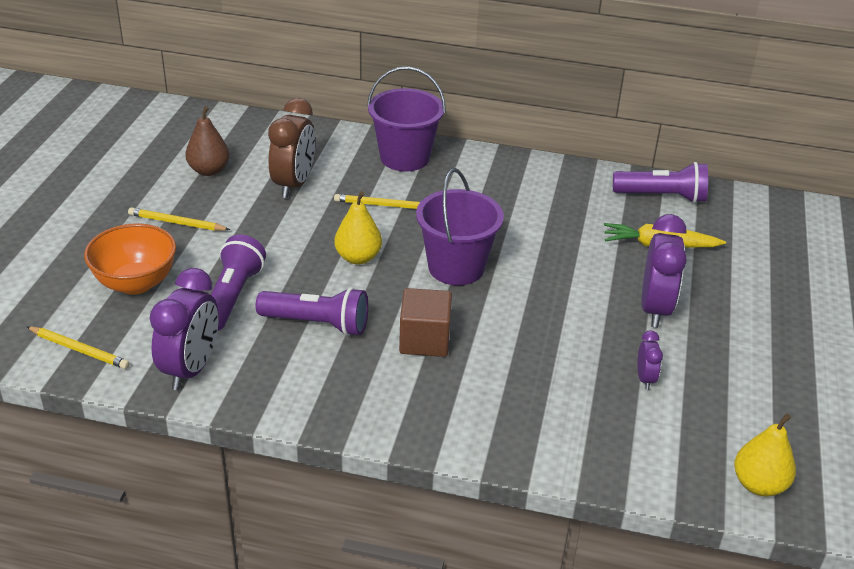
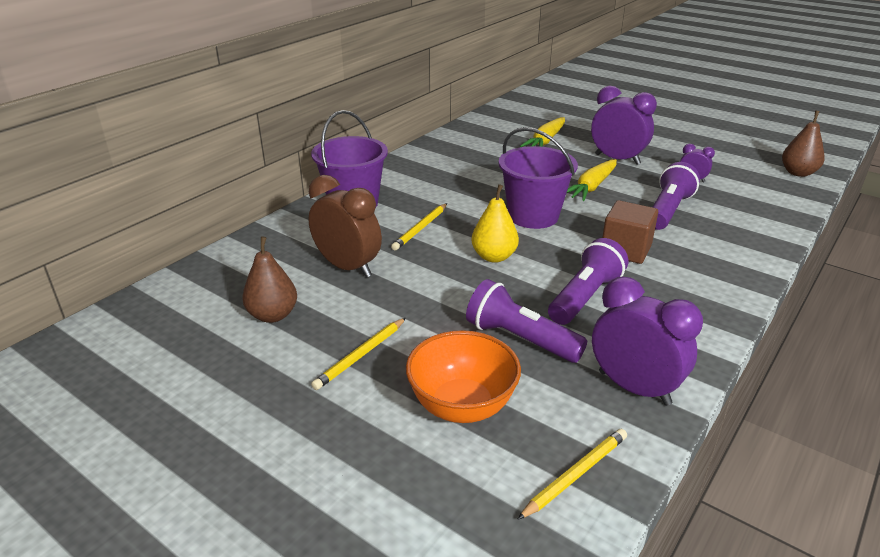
camera: 65 degrees left, 5 degrees down
purple flashlight [613,162,708,203] -> purple flashlight moved to [653,162,700,230]
yellow pear [734,414,796,496] -> brown pear [782,111,825,177]
none -> yellow carrot [567,159,617,201]

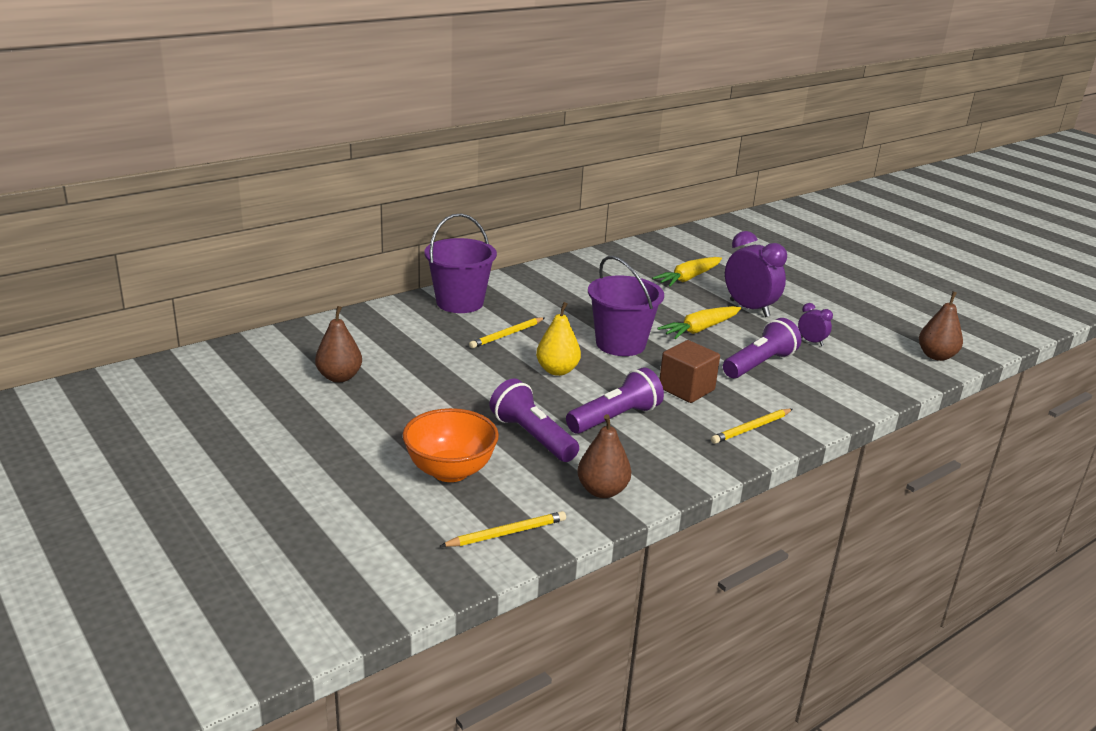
camera: 15 degrees right, 5 degrees down
brown clock [309,175,382,278] -> none
yellow pencil [311,318,406,390] -> yellow pencil moved to [711,409,793,444]
purple clock [592,277,703,406] -> brown pear [577,414,631,498]

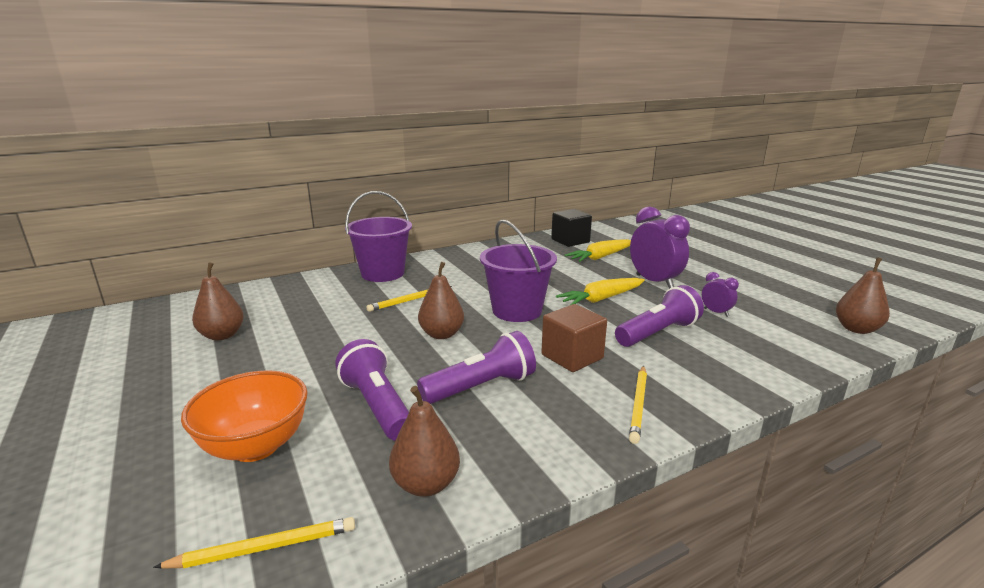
camera: 10 degrees right, 5 degrees down
yellow pear [536,302,581,376] -> brown pear [418,262,464,339]
yellow pencil [711,409,793,444] -> yellow pencil turned 45 degrees counterclockwise [629,366,647,444]
none -> black cube [551,209,592,247]

